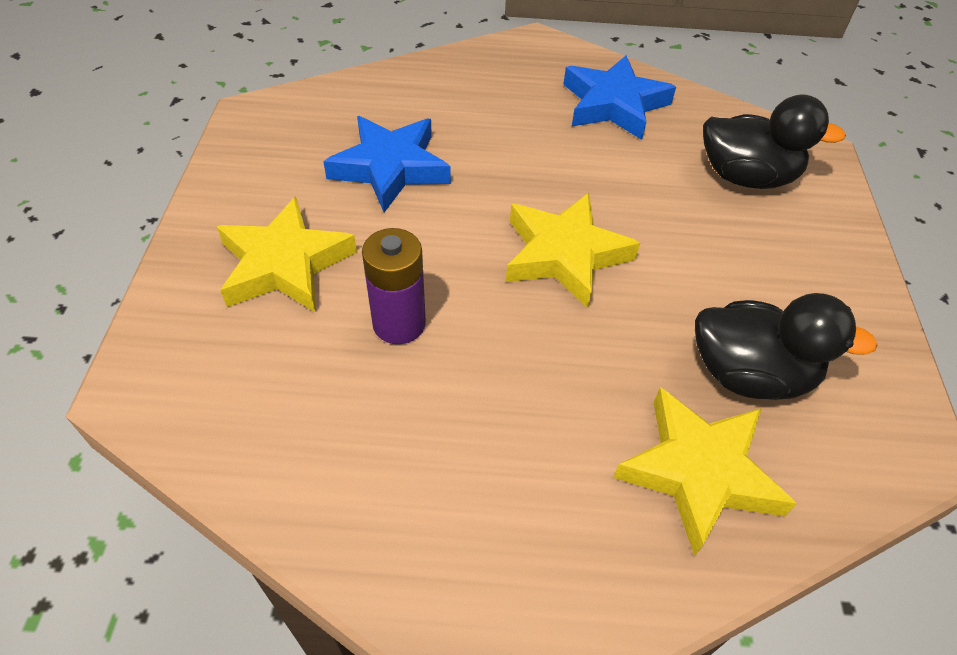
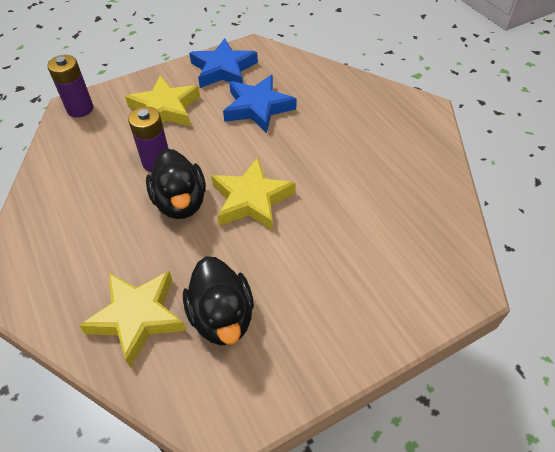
camera: 60 degrees right, 0 degrees up
blue star [563,55,676,140] -> blue star moved to [189,38,258,88]
black duck [703,94,846,189] -> black duck moved to [146,149,206,219]
none -> purple battery [47,55,94,118]

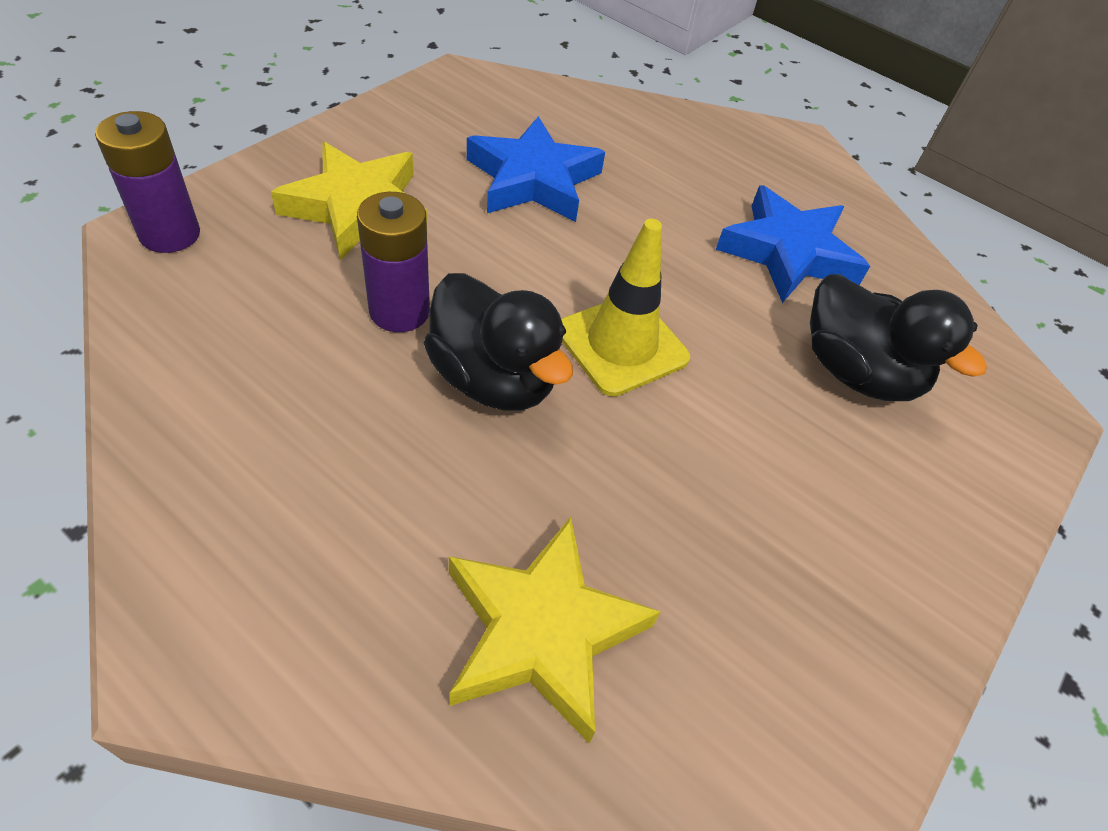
camera: 30 degrees left, 0 degrees up
black duck [183,256,254,345] -> black duck moved to [810,274,987,401]
blue star [189,38,258,88] -> blue star moved to [716,185,870,303]
yellow star [211,158,296,231] -> yellow traffic cone [561,219,690,397]

